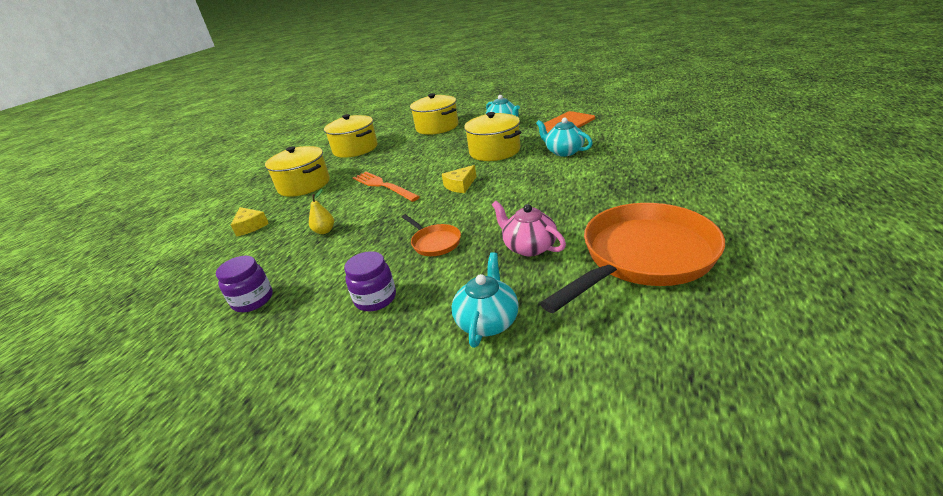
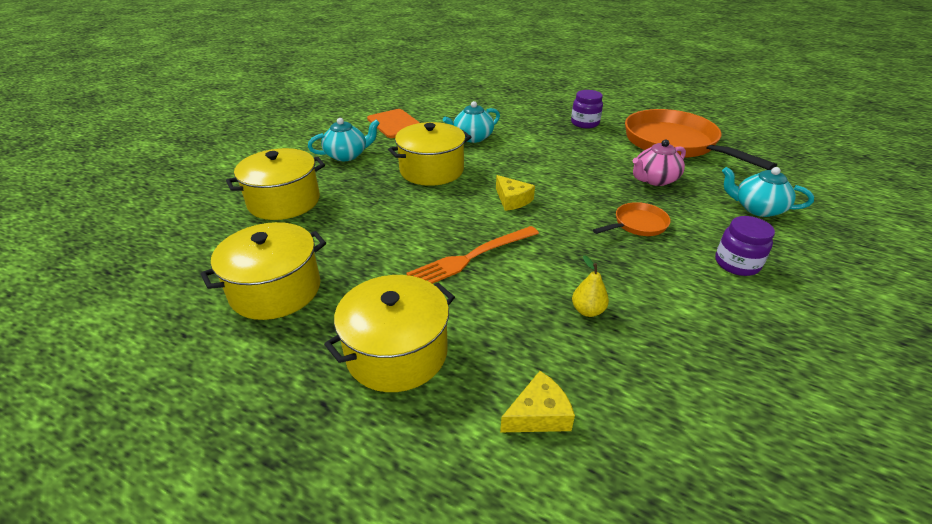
camera: 85 degrees left, 5 degrees up
purple jar [216,256,273,312] -> purple jar moved to [571,90,603,128]

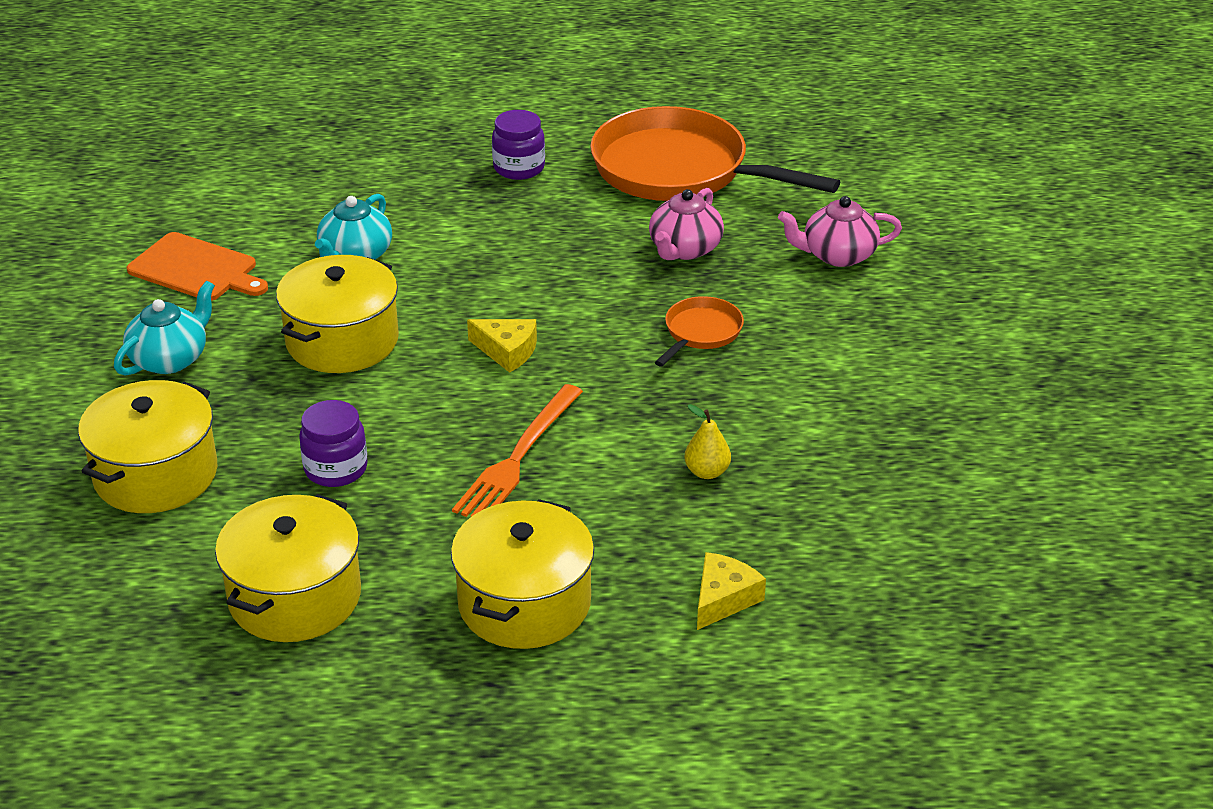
camera: 30 degrees left, 0 degrees up
purple jar [715,216,775,276] -> purple jar moved to [299,400,368,487]
turquoise teapot [722,167,814,217] -> pink teapot [778,196,902,267]

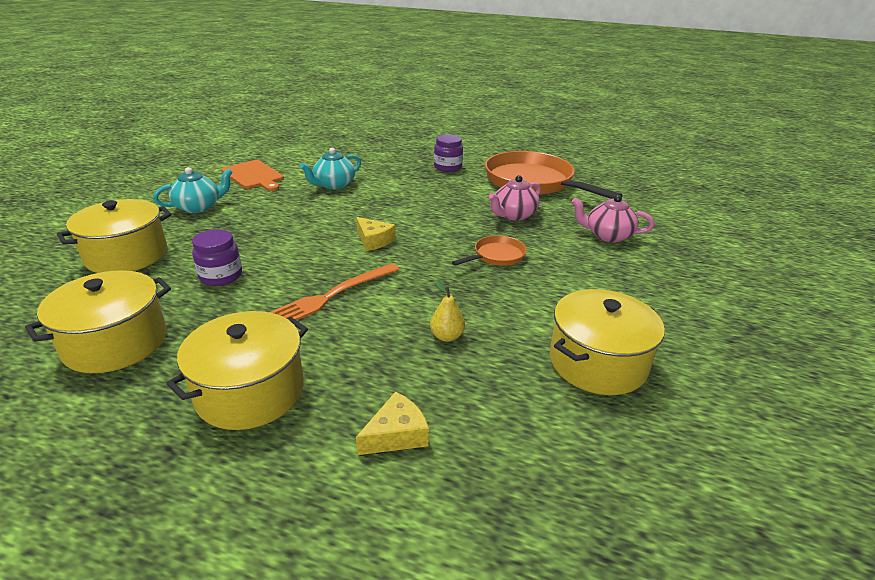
camera: 20 degrees right, 5 degrees down
yellow pot [276,255,399,373] -> yellow pot moved to [550,289,665,395]

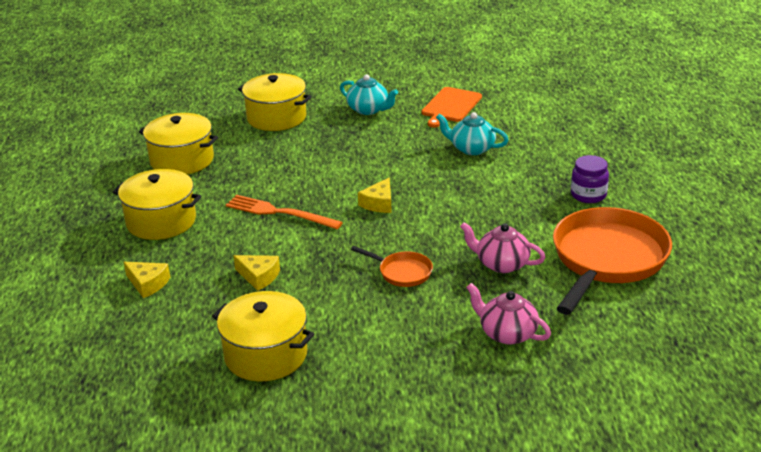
camera: 70 degrees right, 0 degrees up
purple jar [192,229,242,286] -> none
yellow pear [430,280,465,342] -> yellow cheese [233,255,280,291]
pink teapot [572,195,654,242] -> pink teapot turned 45 degrees counterclockwise [466,283,551,345]

